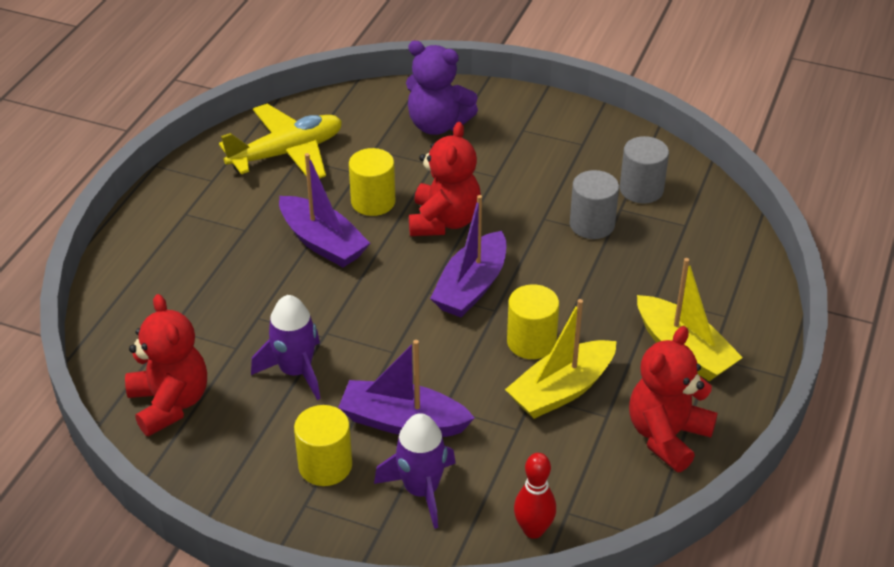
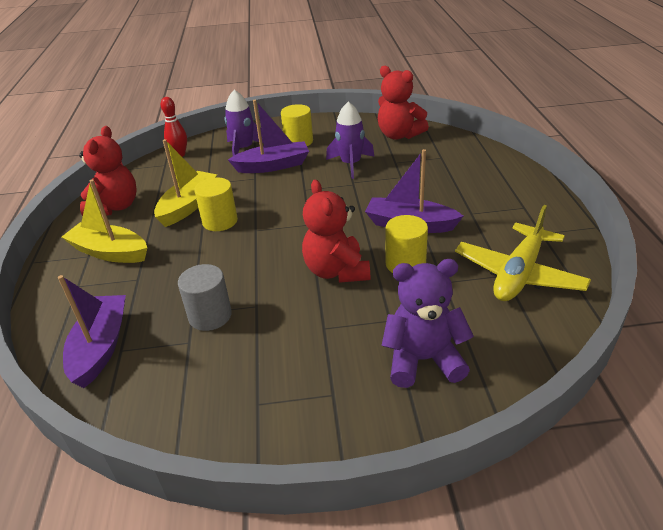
camera: 155 degrees right, 5 degrees down
purple boat [430,195,507,317] -> purple boat moved to [58,275,126,388]
grey cylinder [620,136,669,203] -> none

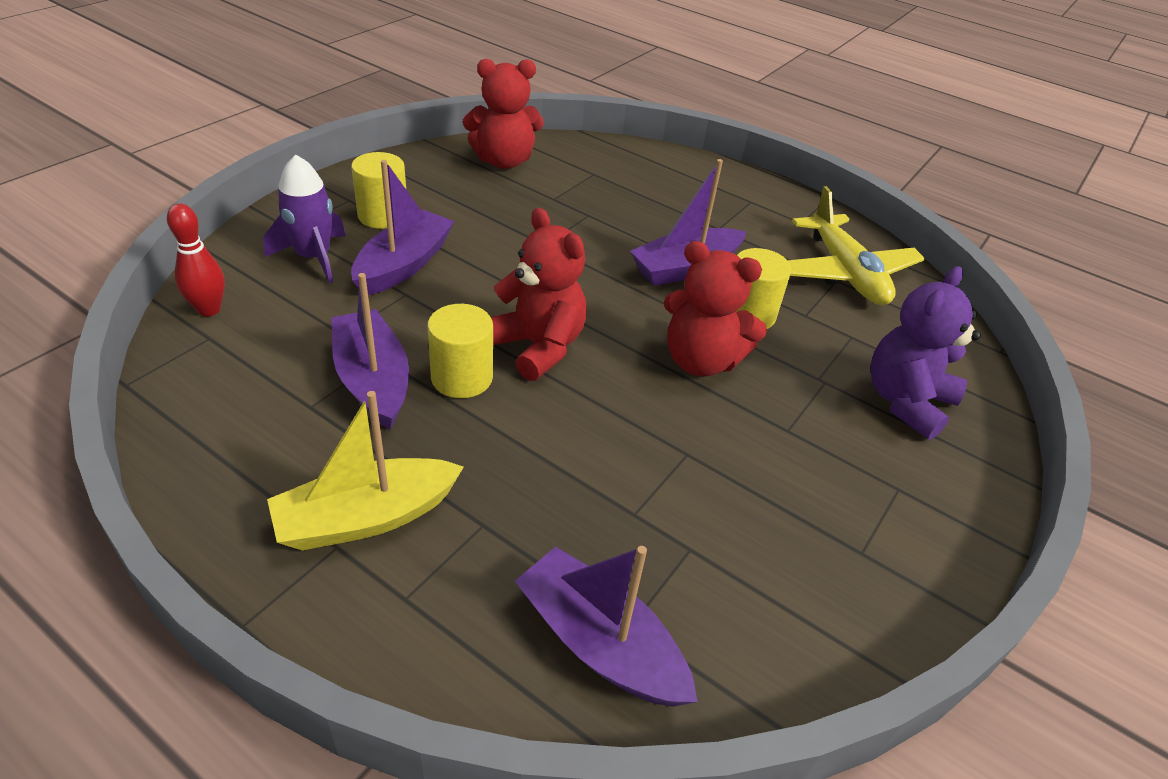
camera: 55 degrees left, 5 degrees up
red teddy bear [79,126,137,216] -> red teddy bear moved to [491,208,587,381]
yellow boat [154,139,217,227] -> purple boat [331,273,409,430]
grey cylinder [178,264,232,331] -> none
purple rocket [326,102,375,179] -> none

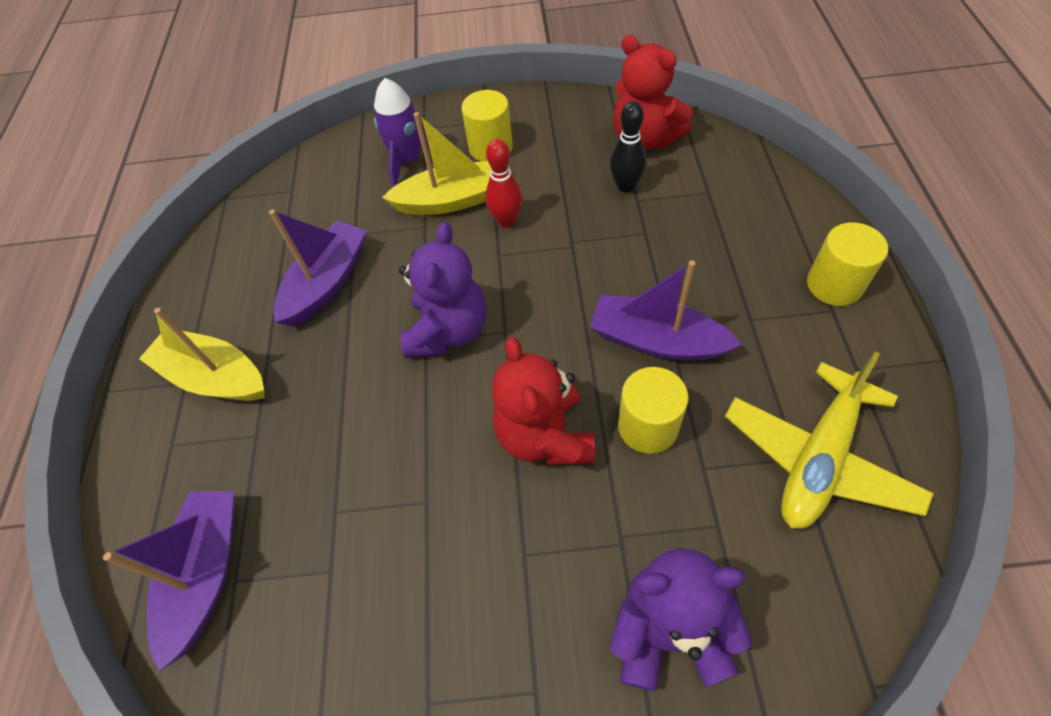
camera: 60 degrees right, 15 degrees up
red bowling pin [167,203,225,316] -> red bowling pin moved to [485,139,523,228]
purple boat [351,160,455,295] -> yellow boat [382,112,491,215]
yellow cylinder [427,304,493,398] -> yellow cylinder moved to [807,222,888,306]
red teddy bear [491,208,587,381] -> purple teddy bear [399,222,486,358]
none -> black bowling pin [610,101,646,192]

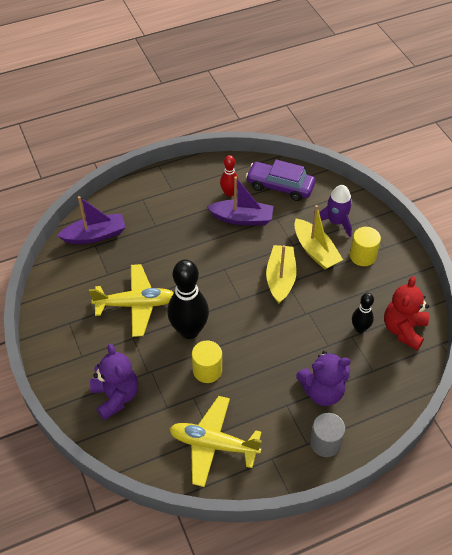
camera: 65 degrees right, 5 degrees down
yellow boat [139,308,265,401] -> yellow boat moved to [266,245,296,304]
purple teddy bear [399,222,486,358] -> purple teddy bear moved to [296,351,351,406]
red bowling pin [485,139,523,228] -> red bowling pin moved to [220,155,239,197]
red teddy bear [492,337,595,465] -> black bowling pin [168,260,209,339]
purple boat [590,260,742,360] -> none
yellow cylinder [807,222,888,306] -> grey cylinder [310,413,345,457]
none -> yellow plane [89,264,174,337]
none -> purple car [246,160,315,201]

